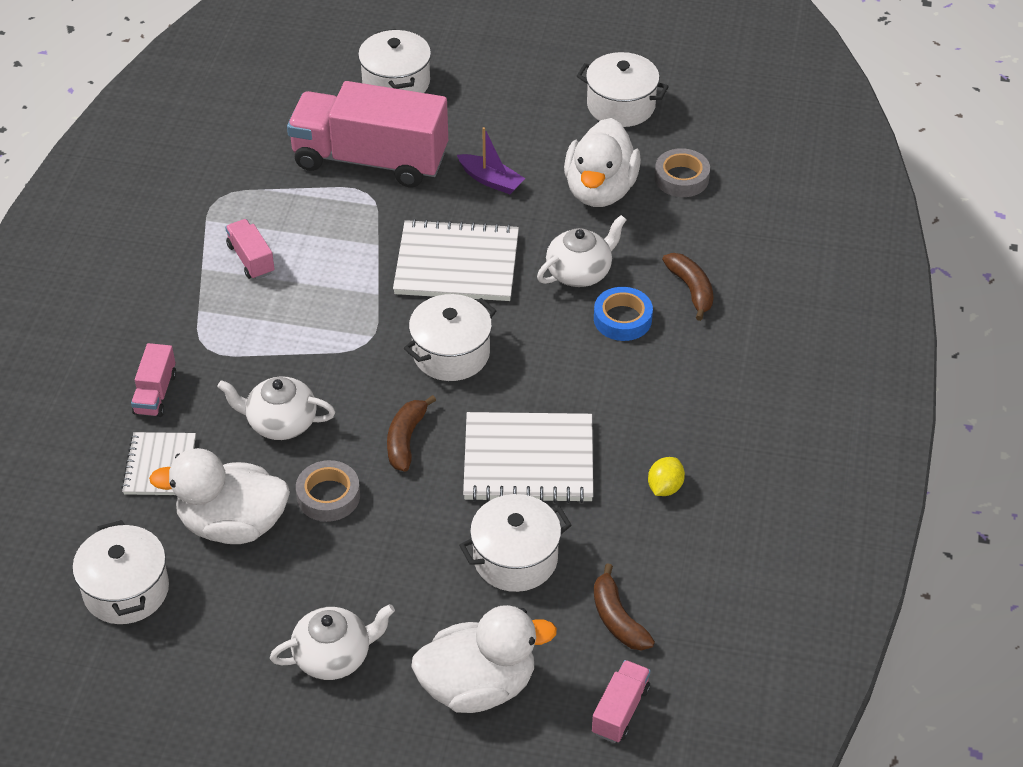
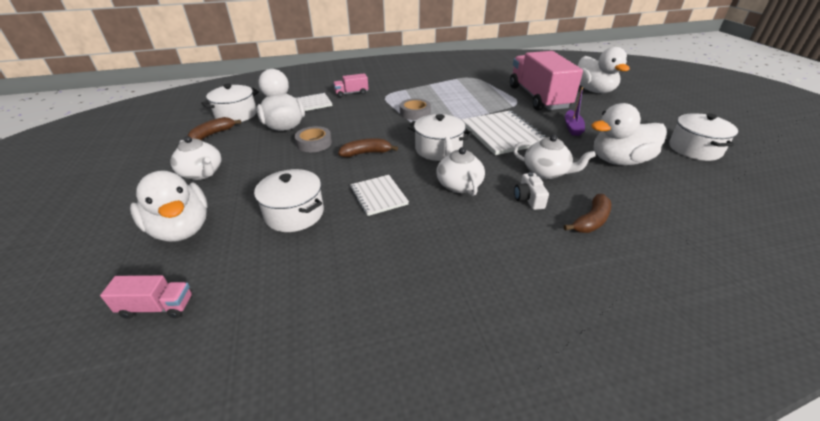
camera: 65 degrees right, 10 degrees down
white teapot [217,376,335,440] -> white teapot moved to [437,136,485,196]
pink truck [225,219,274,280] -> none
white pot [358,29,431,93] -> white duck [577,47,630,93]
white notebook [463,412,593,503] -> white notebook [350,175,409,216], size x0.59
blue tape [594,287,653,341] -> white camera [514,172,549,210]
brown banana [594,563,655,650] -> brown banana moved to [187,117,241,140]
yellow lemon [648,457,685,496] -> none
grey tape [655,148,710,197] -> grey tape moved to [400,99,431,120]

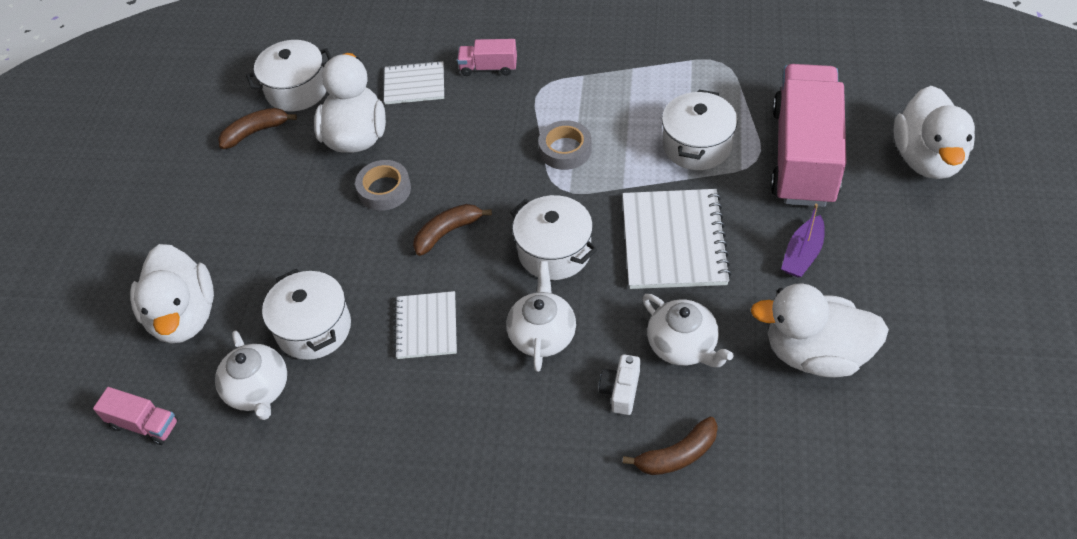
camera: 25 degrees right, 15 degrees up
white teapot [171,136,221,180] -> white teapot moved to [215,331,287,420]
brown banana [338,138,398,157] -> brown banana turned 45 degrees counterclockwise [413,204,492,256]
white pot [669,113,738,161] -> white pot moved to [662,90,738,170]

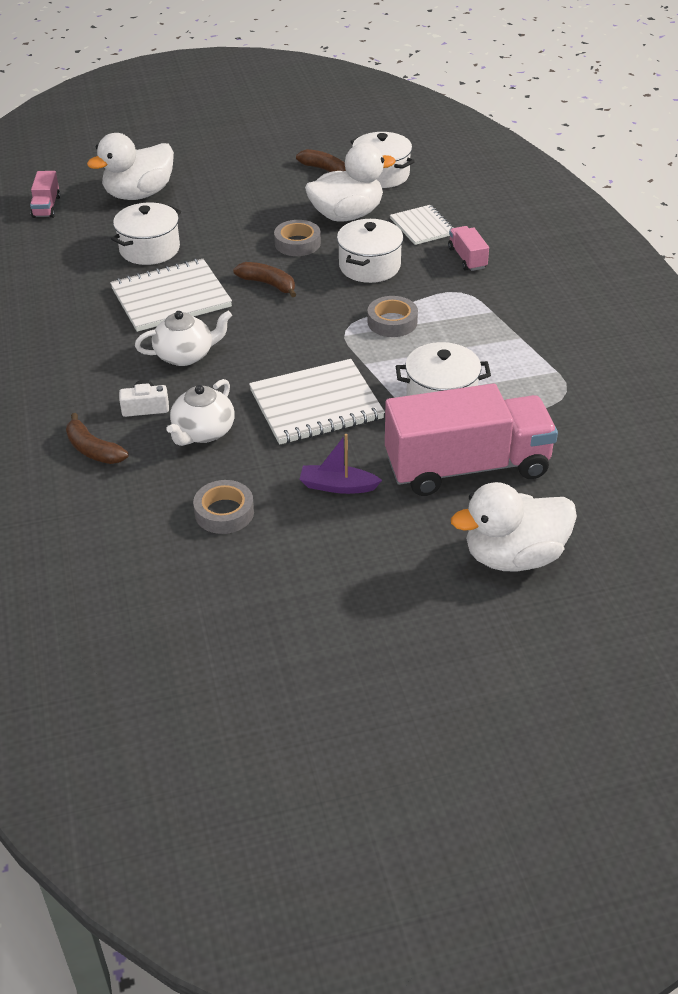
camera: 65 degrees right, 10 degrees down
white teapot [215,331,287,420] -> none
white notebook [394,291,457,359] -> white notebook [110,258,232,332], size x1.68
white pot [510,195,597,280] -> white pot moved to [337,219,404,283]
white duck [751,283,889,377] -> grey tape [193,480,254,534]

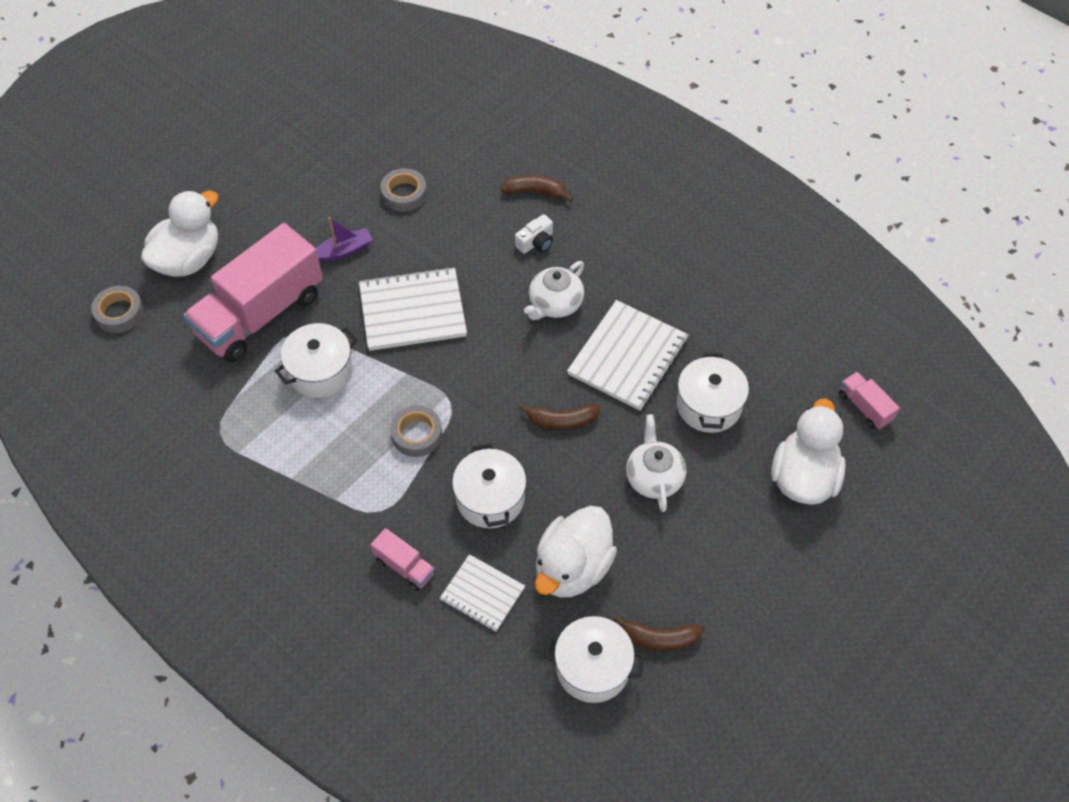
camera: 145 degrees right, 15 degrees up
white teapot [166,379,235,446] -> white teapot moved to [626,414,687,512]
white notebook [249,359,385,445] -> white notebook turned 45 degrees clockwise [359,267,467,351]
grey tape [274,220,321,256] -> grey tape moved to [91,286,144,333]

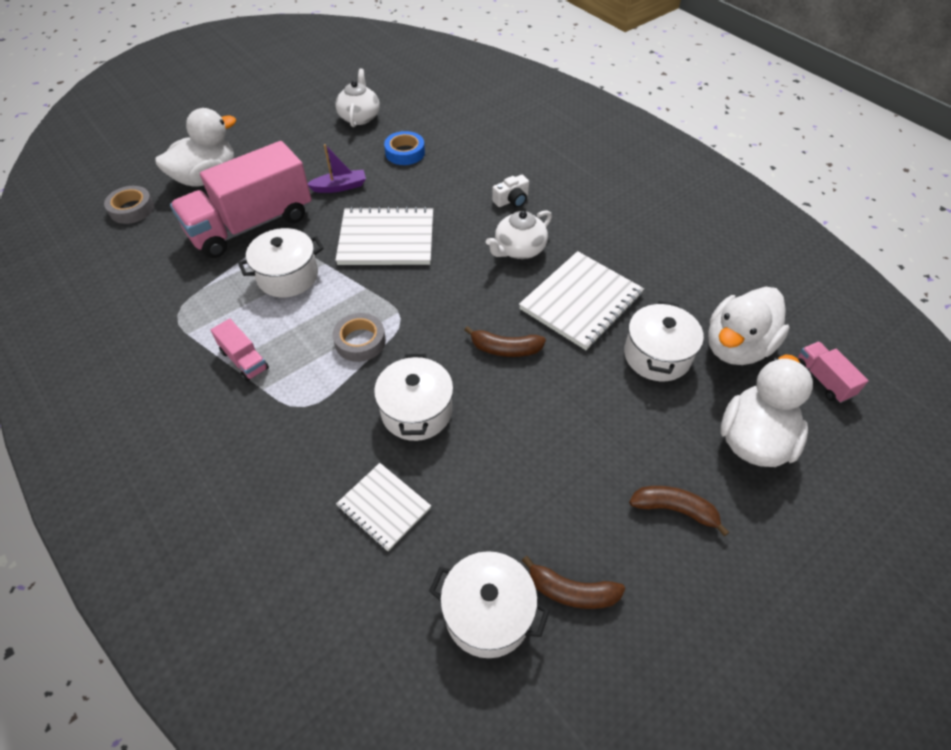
camera: 10 degrees right, 5 degrees down
pink truck [370,528,435,591] -> pink truck moved to [211,319,269,381]
grey tape [381,168,427,212] -> blue tape [384,131,425,165]
brown banana [501,175,573,202] -> brown banana moved to [629,486,729,536]
white duck [535,506,617,598] -> white duck moved to [708,287,790,365]
white teapot [626,414,687,512] -> white teapot moved to [335,68,380,127]

